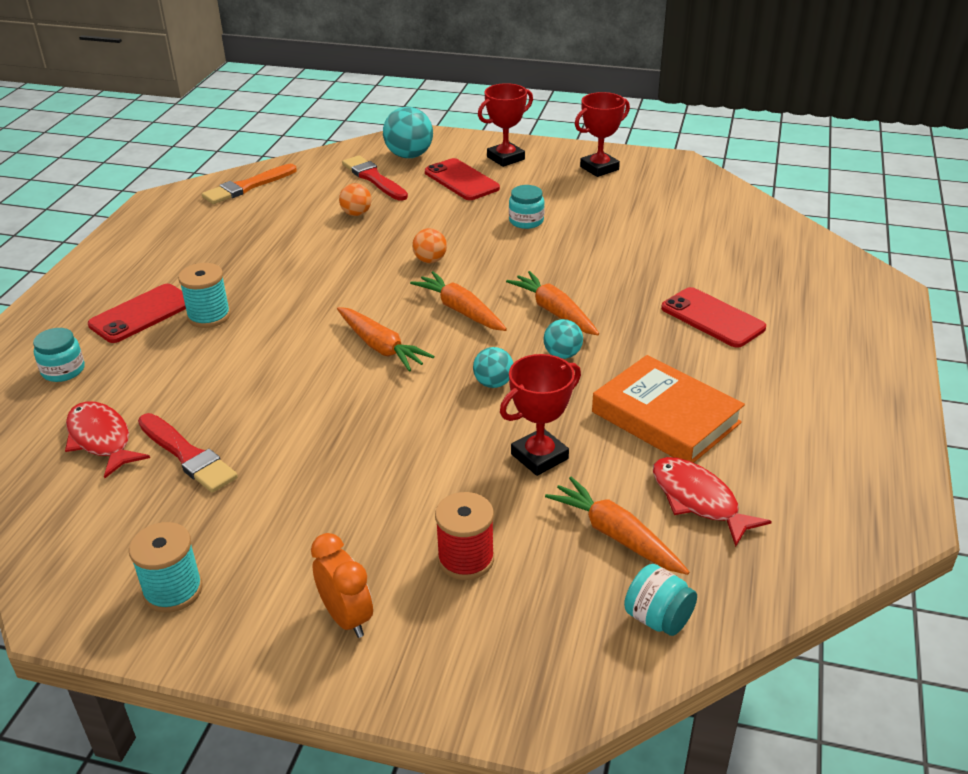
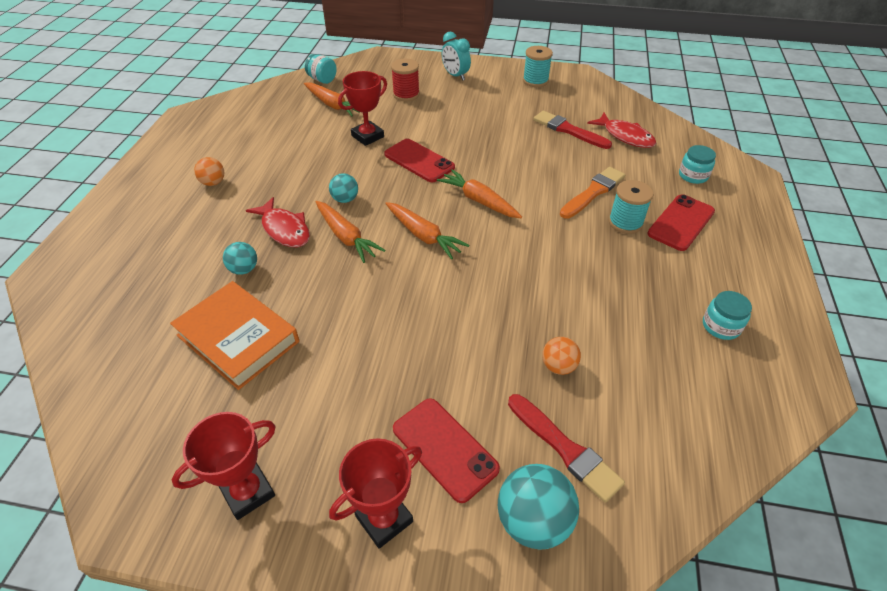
camera: 175 degrees right, 10 degrees up
orange brush [202,164,297,204] -> orange brush moved to [560,167,625,219]
orange clock [311,533,373,638] -> turquoise clock [442,31,471,81]
orange ball [412,228,447,263] -> orange ball moved to [194,157,224,186]
turquoise ball [473,347,513,388] -> turquoise ball moved to [223,242,257,275]
turquoise jar [509,185,545,229] -> turquoise jar moved to [703,291,752,340]
orange book [592,355,745,463] -> orange book moved to [170,281,299,390]
red fish [653,457,772,547] -> red fish moved to [246,197,310,247]
red phone [661,287,766,348] -> red phone moved to [384,139,455,182]

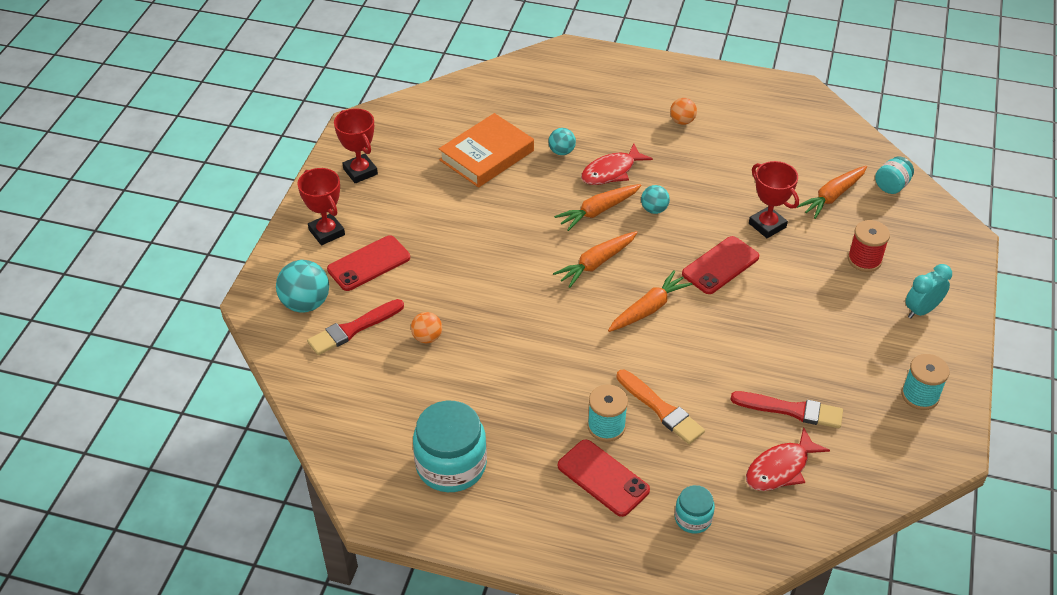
camera: 95 degrees right, 0 degrees up
red brush [533,111,612,149] -> red brush turned 60 degrees clockwise [730,391,843,428]
turquoise jar [703,291,752,340] -> turquoise jar [413,401,487,492], size x1.95

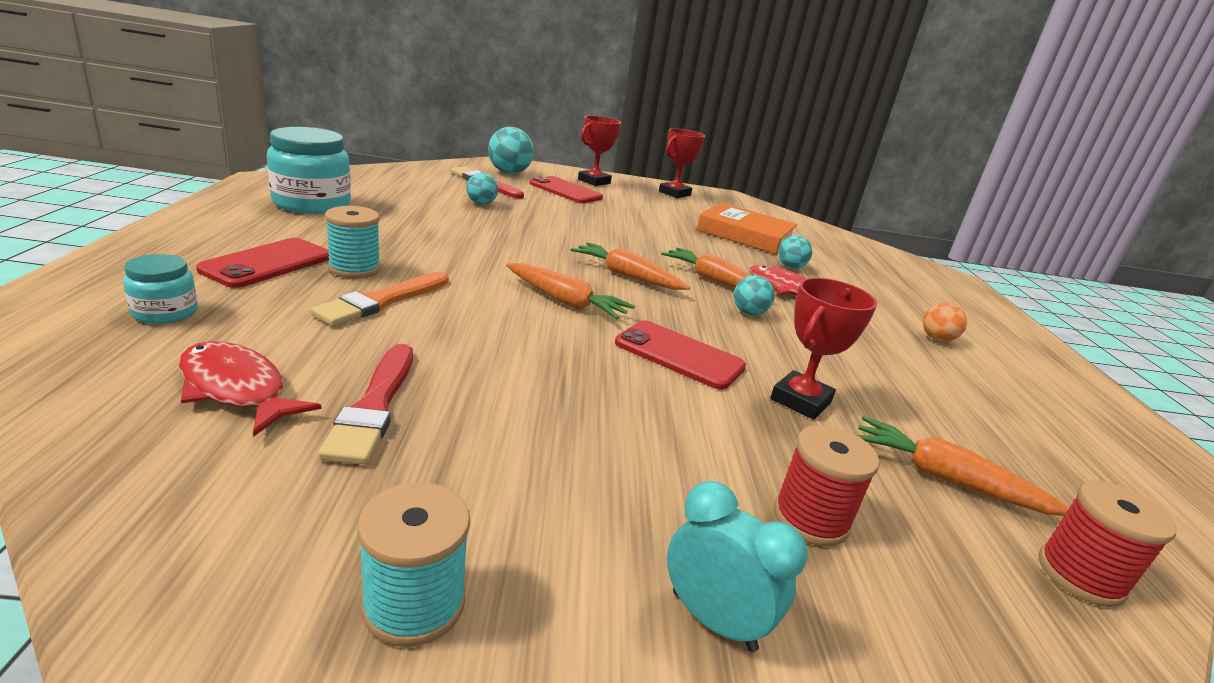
camera: 70 degrees right, 20 degrees down
orange ball [411,312,442,343] -> turquoise ball [466,173,498,205]
turquoise jar [875,156,914,194] -> red spool [1039,480,1177,607]

